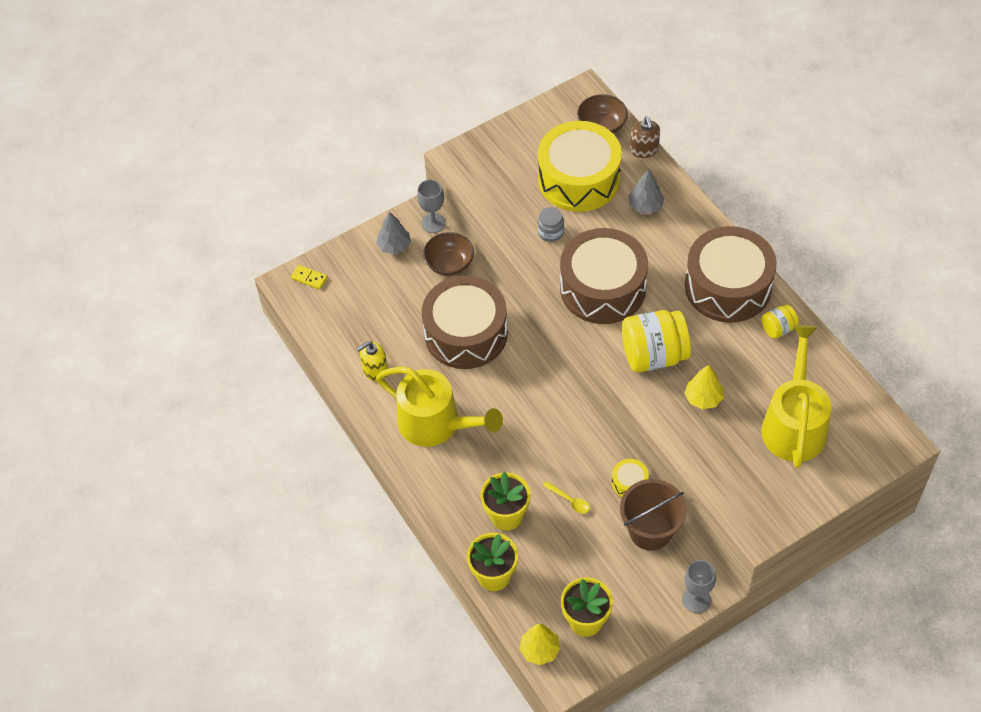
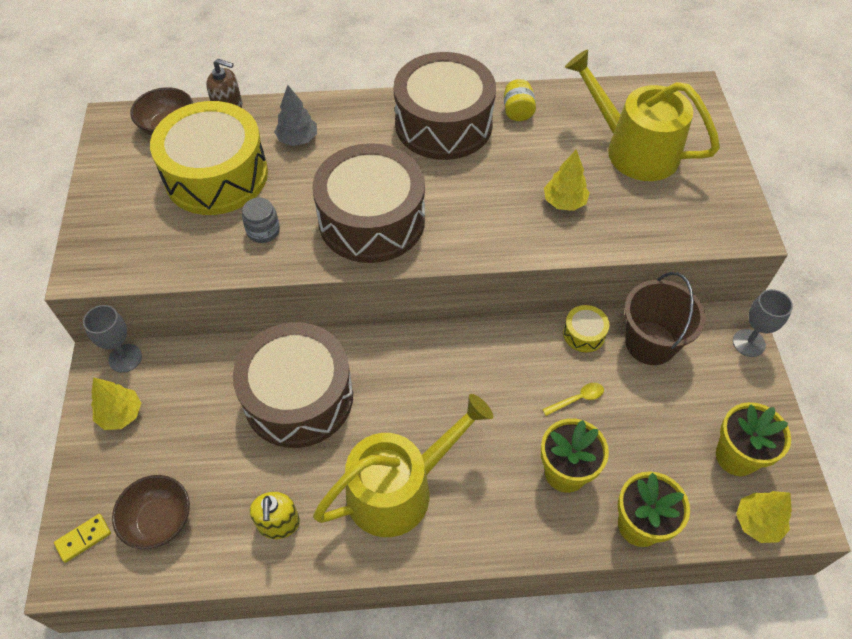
camera: 65 degrees left, 0 degrees up
grey tree [376,211,411,254] -> yellow tree [91,377,141,430]
brown bowl [423,232,474,276] -> brown bowl moved to [112,475,190,549]
yellow jar [622,310,691,373] -> none

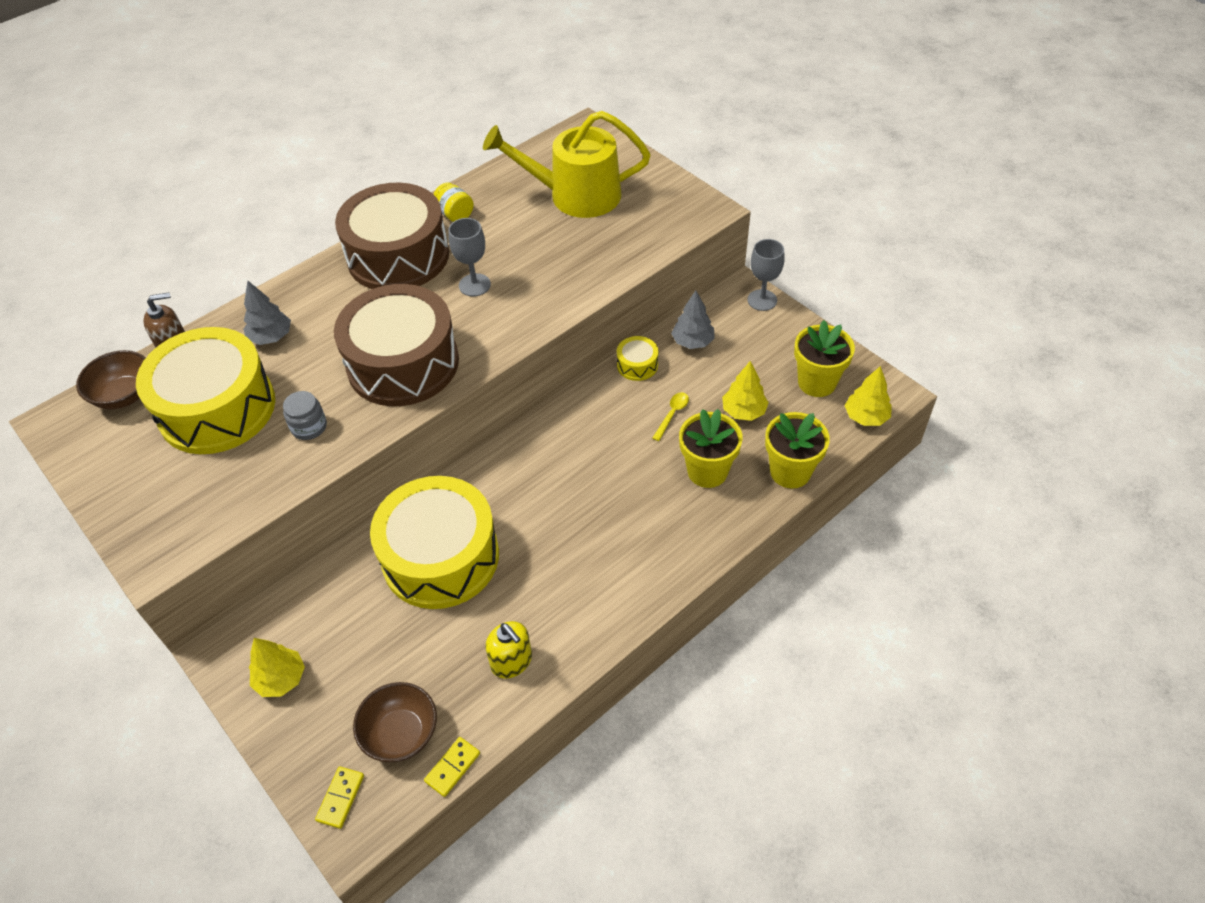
camera: 35 degrees left, 5 degrees down
grey goblet [83,305,142,373] -> grey goblet moved to [448,218,491,296]
brown drum [233,322,353,448] -> yellow drum [370,476,499,609]
yellow watering can [313,394,493,537] -> none
yellow tree [544,149,590,211] -> yellow tree moved to [722,361,769,421]
brown bucket [624,272,706,365] -> grey tree [671,291,715,349]
none -> yellow domino [424,737,480,797]

